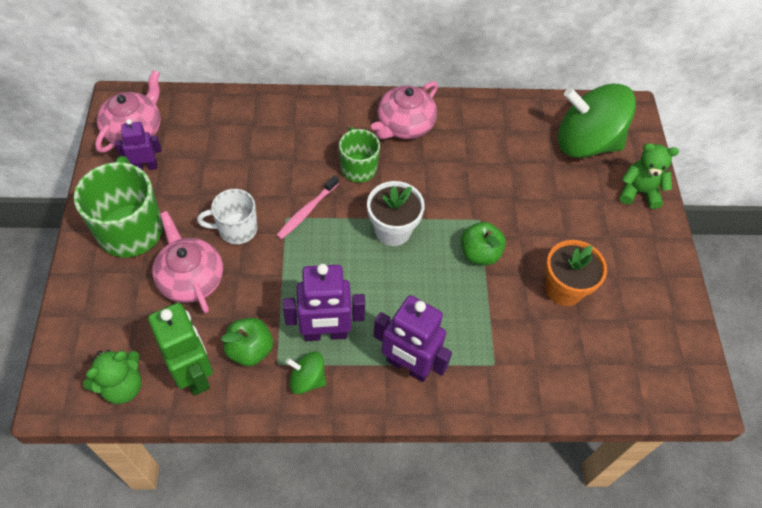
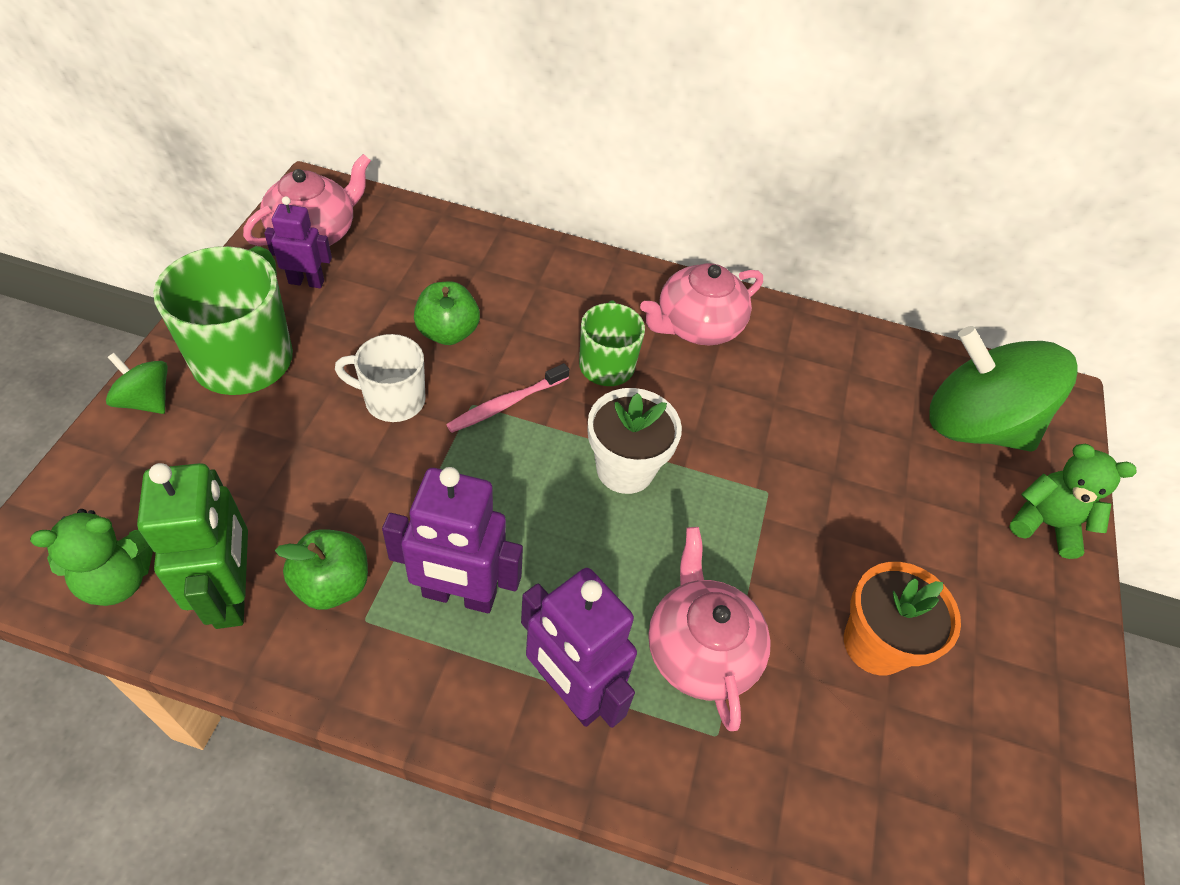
camera: 15 degrees right, 5 degrees down
pink teapot [152,211,223,313] -> pink teapot moved to [648,527,771,731]
green spinning top [286,352,326,394] -> green spinning top moved to [106,353,168,414]
green apple [461,222,506,265] -> green apple moved to [414,281,480,345]

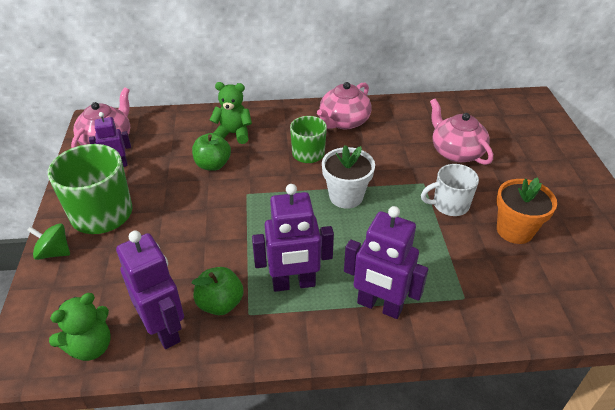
camera: 15 degrees left, 10 degrees down
green robot [137,463,248,629] -> purple robot [116,231,184,349]
white mug [335,334,426,422] -> white mug moved to [421,164,479,216]
pink toothbrush [446,363,570,433] -> none
pink teapot [648,527,771,731] -> pink teapot moved to [430,99,493,165]
green spinning top [929,326,1078,452] -> none
green teddy bear [1009,444,1137,559] -> green teddy bear moved to [210,82,252,144]

